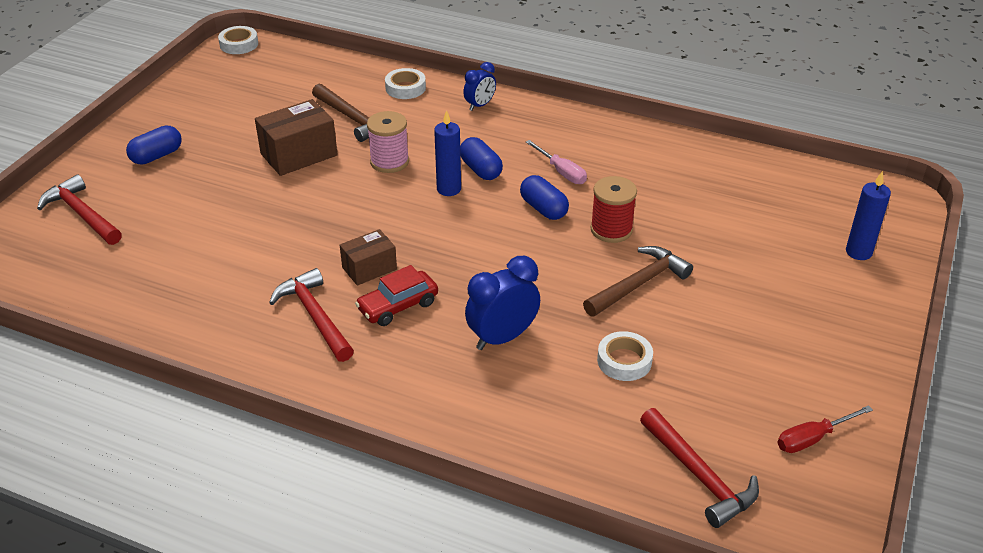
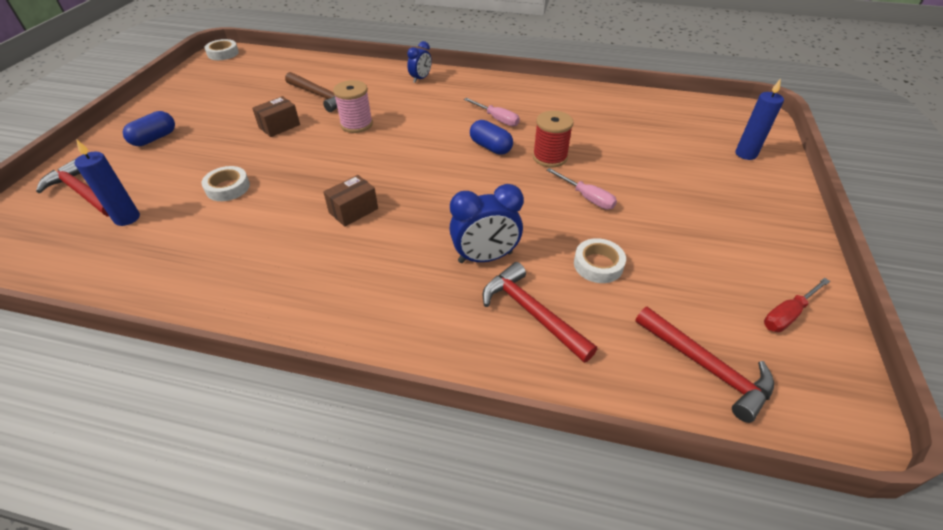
camera: 10 degrees left, 5 degrees up
brown box [255,99,338,176] -> brown box [252,96,300,137], size x0.63
red hammer [269,268,354,362] -> red hammer moved to [483,262,597,363]
red car [355,265,438,326] -> none
white tape [385,68,426,99] -> white tape moved to [201,166,250,201]
blue candle [434,110,461,196] -> blue candle moved to [75,139,140,226]
blue capsule [460,137,503,180] -> none
blue clock [465,256,540,350] -> blue clock turned 150 degrees counterclockwise [449,184,524,263]
brown hammer [583,246,693,317] -> pink screwdriver [546,168,617,209]

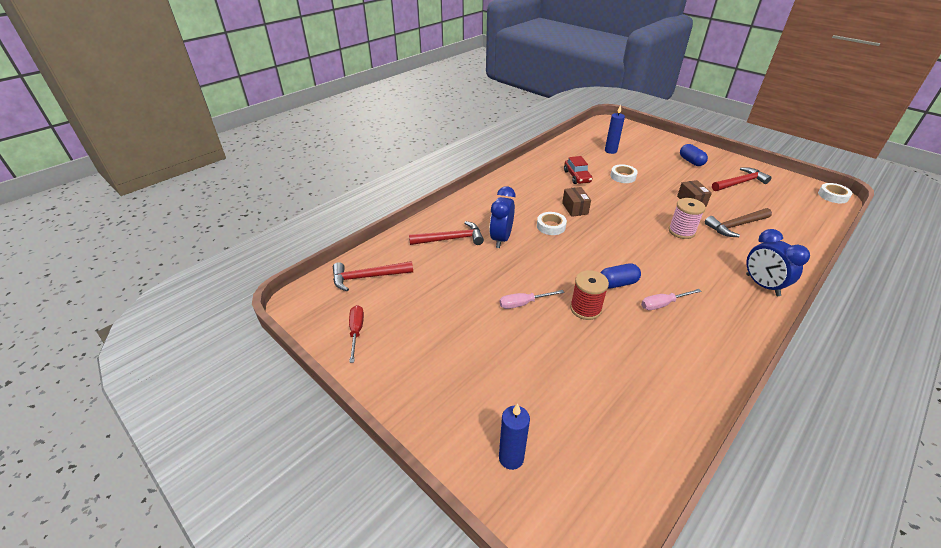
camera: 120 degrees right, 5 degrees down
red hammer [36,159,109,216] -> red hammer moved to [712,167,772,191]
blue clock [407,41,432,83] -> blue clock [746,229,810,296], size x1.63
white tape [574,238,626,283] -> white tape moved to [537,212,567,235]
none -> red car [564,156,592,184]

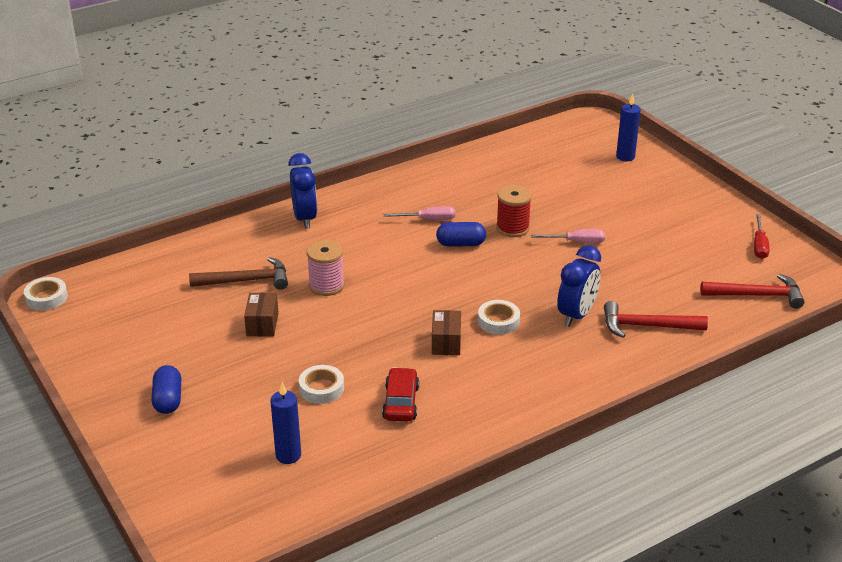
camera: 165 degrees left, 5 degrees down
red hammer [712,167,772,191] -> none

